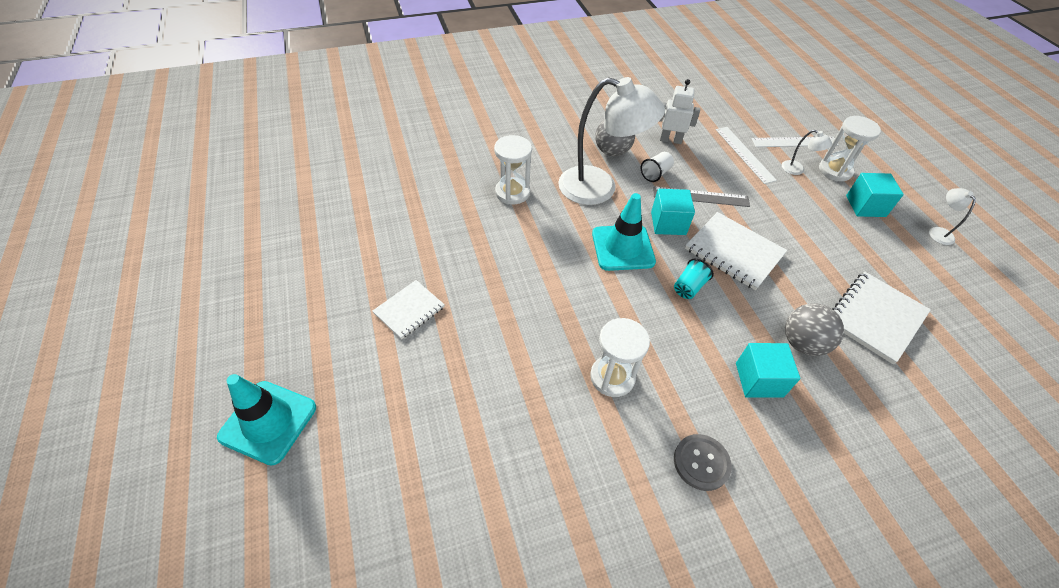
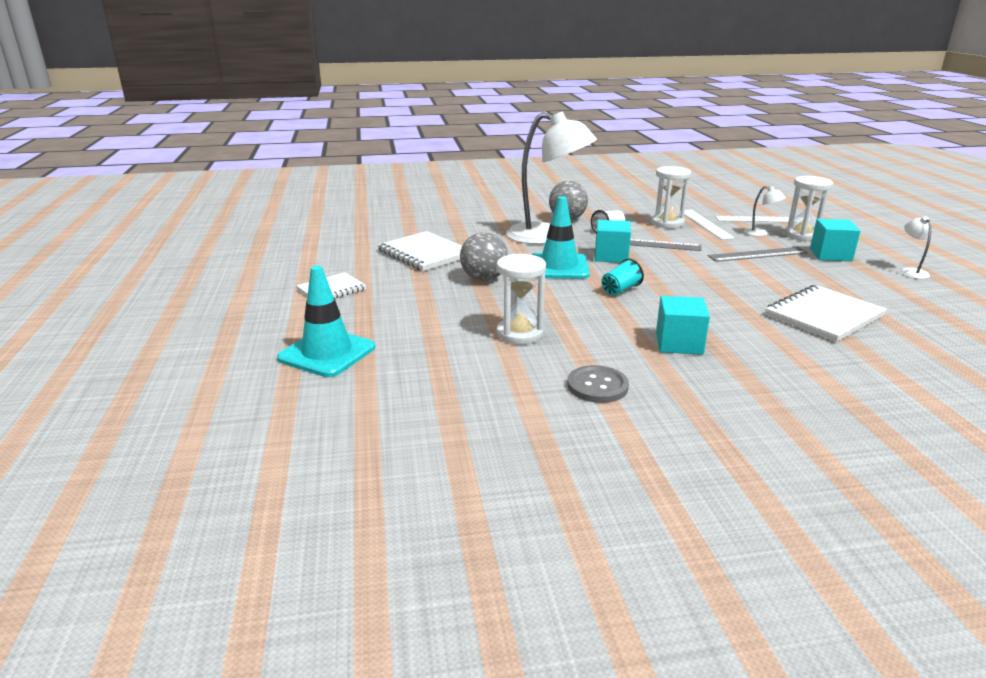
camera: 10 degrees right, 25 degrees down
turquoise traffic cone [217,374,316,466] -> turquoise traffic cone moved to [277,266,375,377]
white hourglass [494,135,532,205] -> white hourglass moved to [651,166,691,228]
white robot [660,79,700,144] -> none
white notebook [685,212,787,290] -> white notebook moved to [377,231,462,271]
grey ball [785,303,844,356] -> grey ball moved to [460,232,508,281]
none -> grey ruler [708,247,808,262]

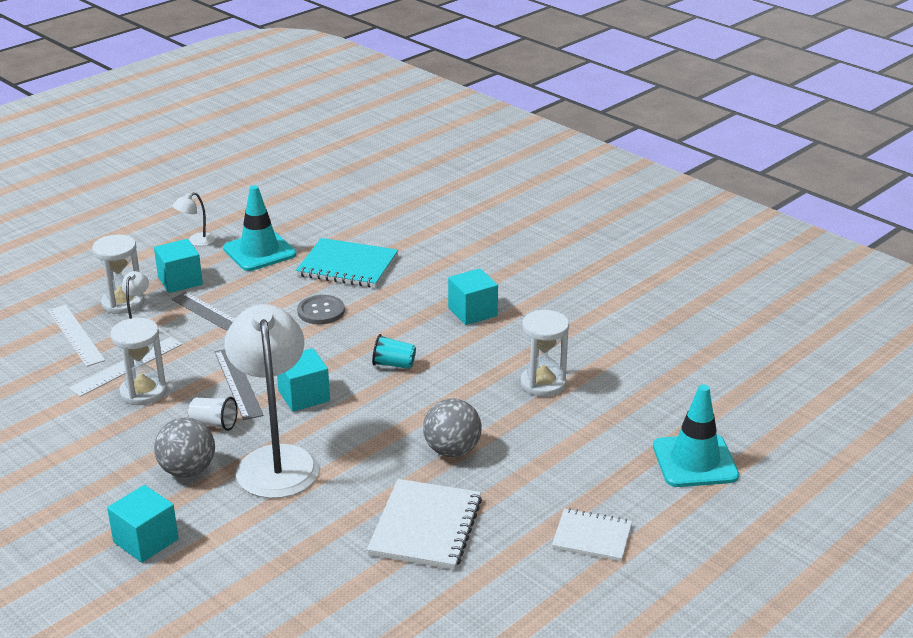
camera: 125 degrees left, 5 degrees up
turquoise traffic cone [531,196,590,279] -> turquoise traffic cone moved to [223,185,296,271]
grey button [567,365,629,403] -> grey button moved to [297,295,345,325]
white notebook [765,285,887,342] -> turquoise notebook [296,238,398,288]
none -> turquoise cube [107,485,179,563]

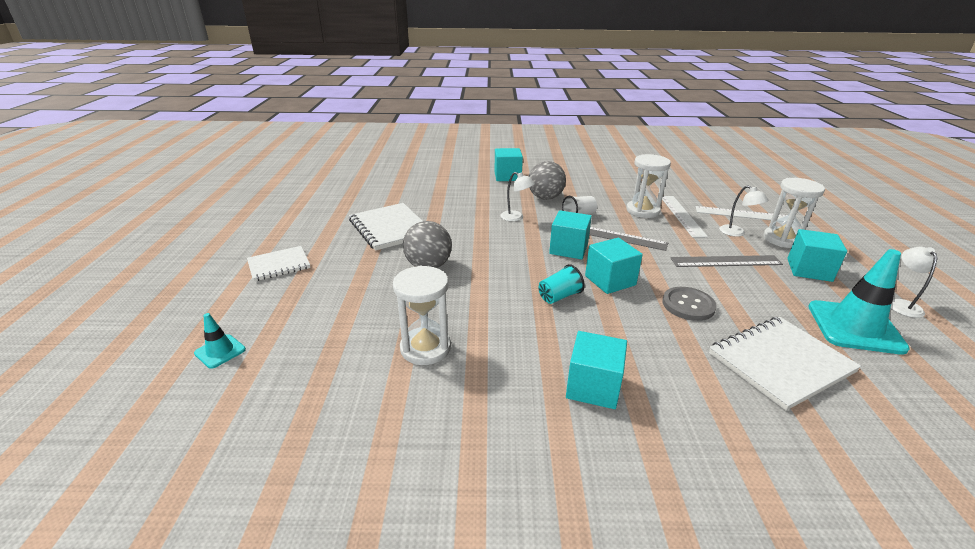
camera: 135 degrees right, 0 degrees up
white lamp [225,304,319,498] -> white lamp [500,172,535,221], size x0.41
turquoise notebook [296,238,398,288] -> white notebook [709,317,861,411]
turquoise traffic cone [653,385,739,487] -> turquoise traffic cone [194,313,246,369], size x0.49
none -> turquoise cube [585,238,643,294]

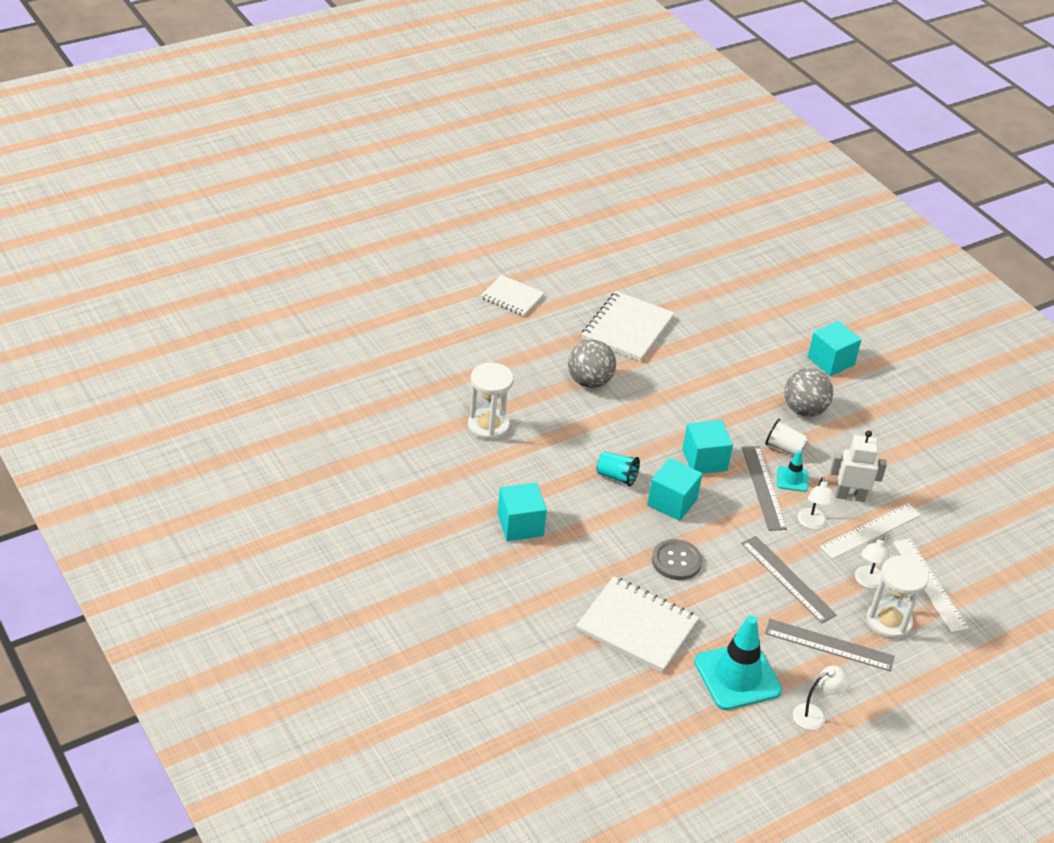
camera: 55 degrees right, 10 degrees up
turquoise traffic cone [194,313,246,369] -> turquoise traffic cone moved to [777,450,808,492]
white lamp [500,172,535,221] -> white lamp moved to [798,477,836,529]
white hourglass [626,154,671,218] -> white robot [830,430,887,502]
turquoise cube [787,229,847,282] -> grey ruler [765,619,894,671]

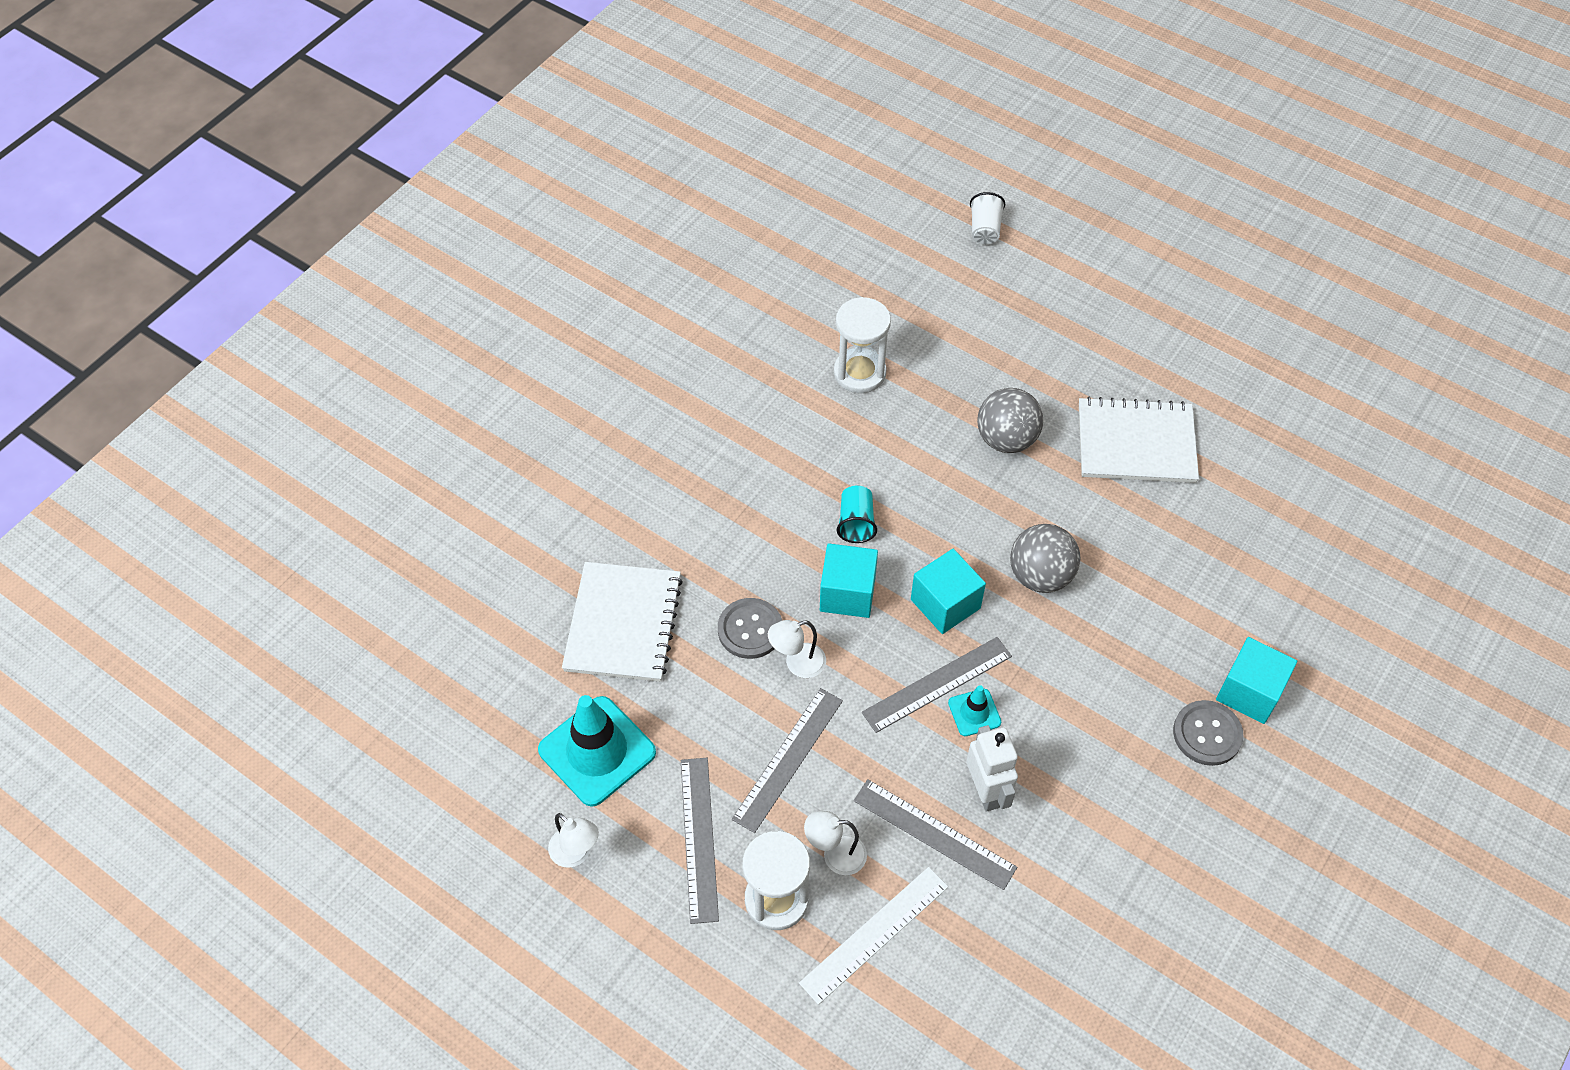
camera: 70 degrees right, 15 degrees up
white notebook [481,275,544,316] -> none
turquoise cube [498,483,547,541] -> none
white cup [765,419,808,456] -> white cup moved to [970,192,1005,244]
grey ball [784,368,833,416] -> grey ball moved to [1010,524,1080,593]
white lamp [798,477,836,529] -> white lamp moved to [768,620,826,678]
white ruler [820,503,921,559] -> grey ruler [854,780,1017,890]
none -> grey button [1173,700,1244,766]

